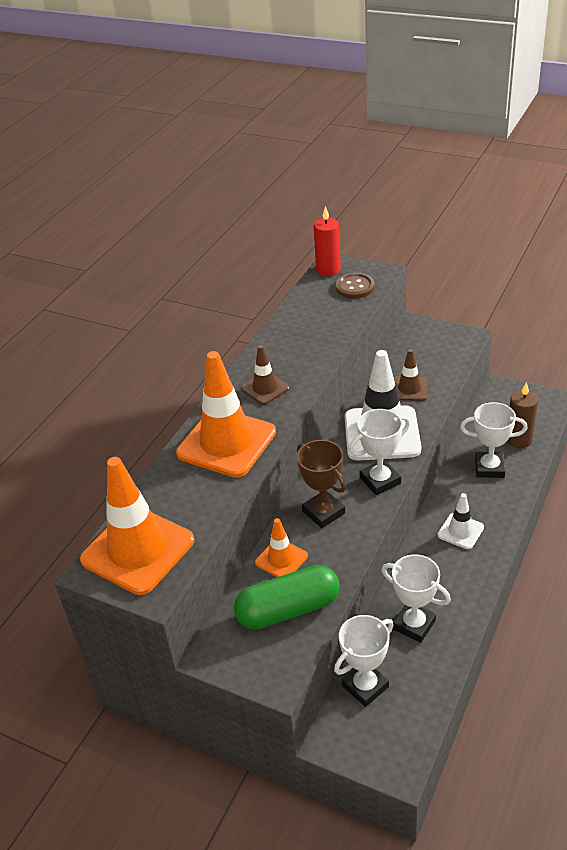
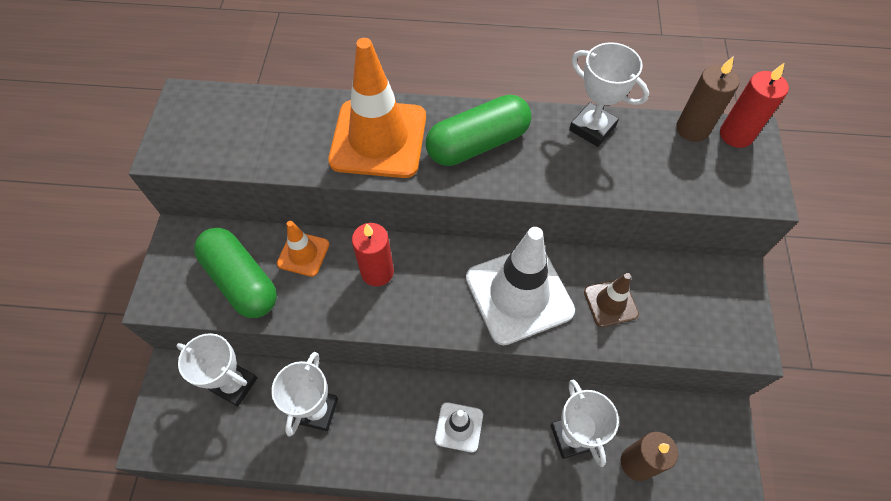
camera: 65 degrees right, 20 degrees up
orange traffic cone [80,457,194,595] -> none
brown traffic cone [241,345,290,405] -> green capsule [426,95,532,166]
brown trophy [297,440,346,528] -> red candle [352,223,394,286]
brown button [336,273,375,299] -> none
white trophy [349,409,410,495] -> white trophy moved to [569,42,649,147]
none -> brown candle [676,57,740,142]

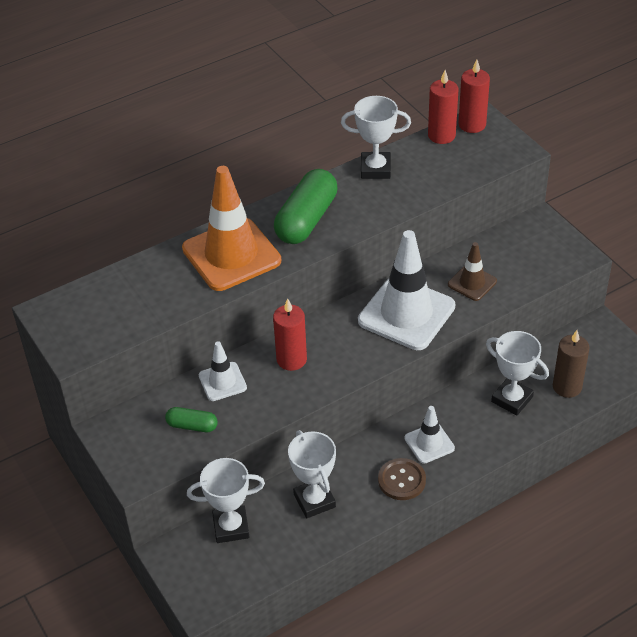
camera: 35 degrees left, 15 degrees down
green capsule [194,228,277,318] -> green capsule [165,407,218,432], size x0.51
orange traffic cone [277,221,329,277] -> white traffic cone [199,341,247,401]
brown candle [676,57,740,142] -> red candle [428,70,458,144]
none -> brown button [378,458,426,500]

